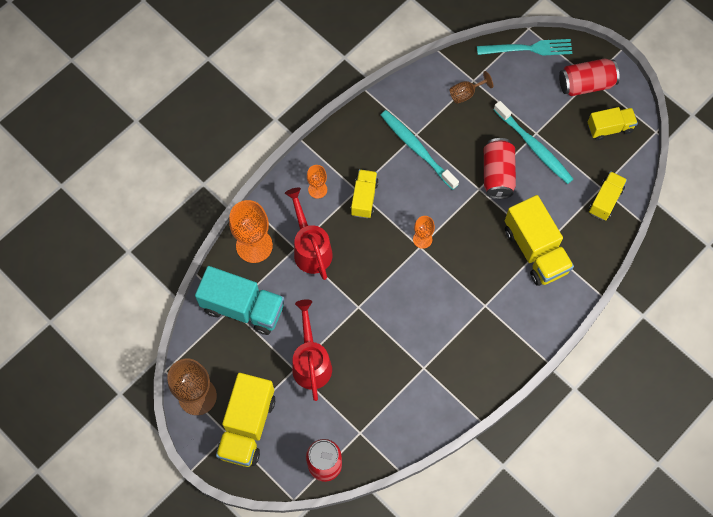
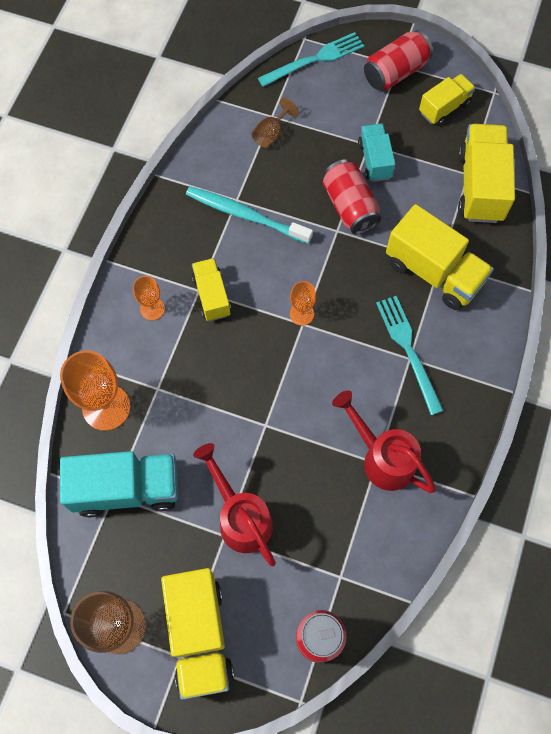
camera: 25 degrees left, 0 degrees up
red watering can [285,188,333,280] -> red watering can moved to [332,390,436,493]
turquoise toothbrush [493,101,573,184] -> turquoise truck [358,123,395,182]
yellow truck [588,171,627,221] -> yellow truck [458,124,515,223], size x1.68
none -> turquoise fork [376,296,444,415]

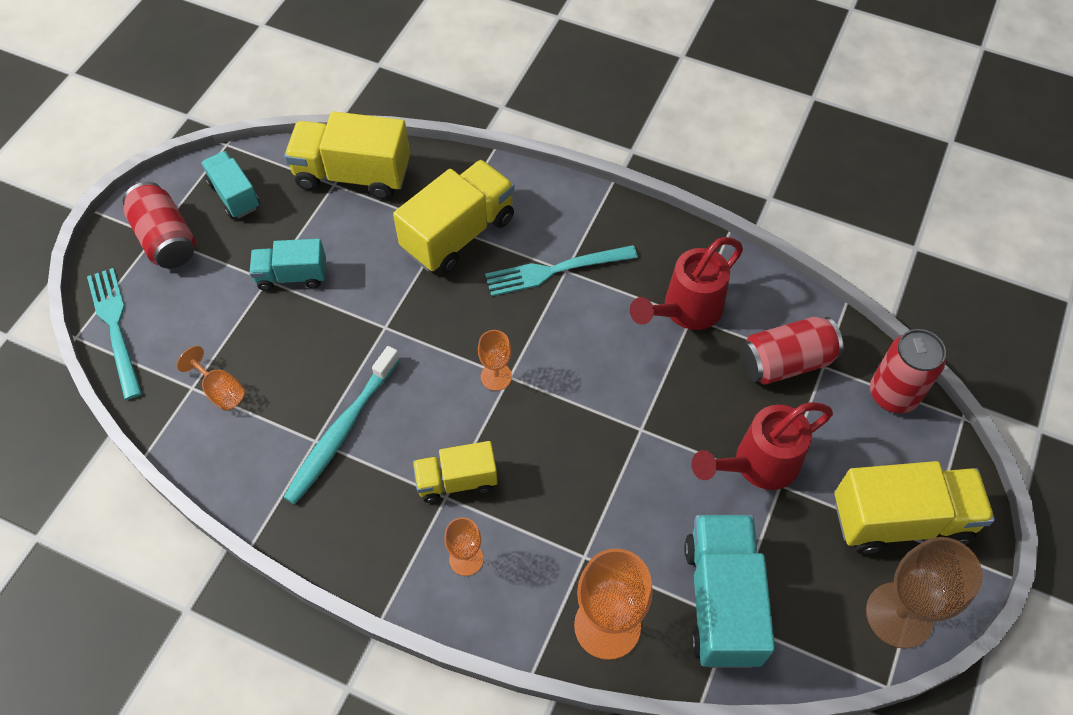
camera: 85 degrees left, 10 degrees down
brown goblet [251,98,299,148] -> orange goblet [176,346,245,411]
red can [323,159,381,235] -> red can moved to [740,317,844,385]
yellow truck [419,74,476,126] -> turquoise truck [201,151,260,218]

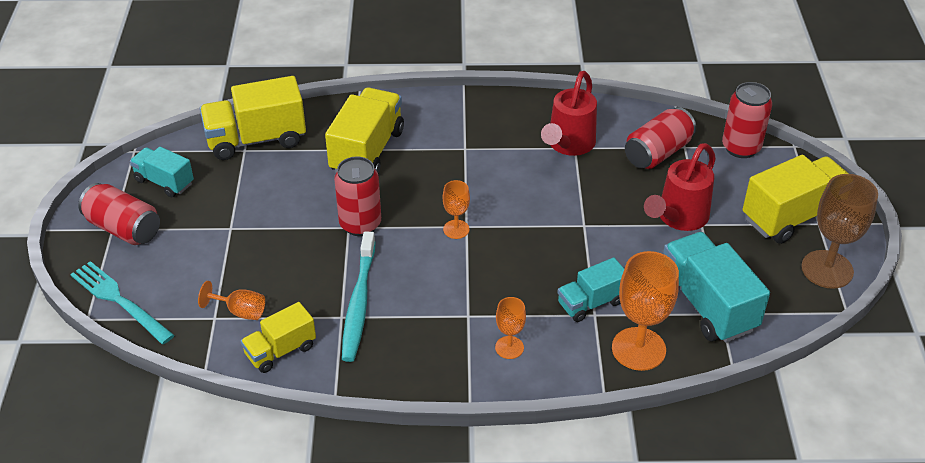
camera: 25 degrees left, 15 degrees down
turquoise truck [249,239,326,291] -> turquoise truck moved to [557,257,624,322]
yellow truck [413,441,498,503] -> yellow truck moved to [241,302,316,373]
turquoise fork [485,245,638,296] -> none
none -> red can [334,156,381,236]

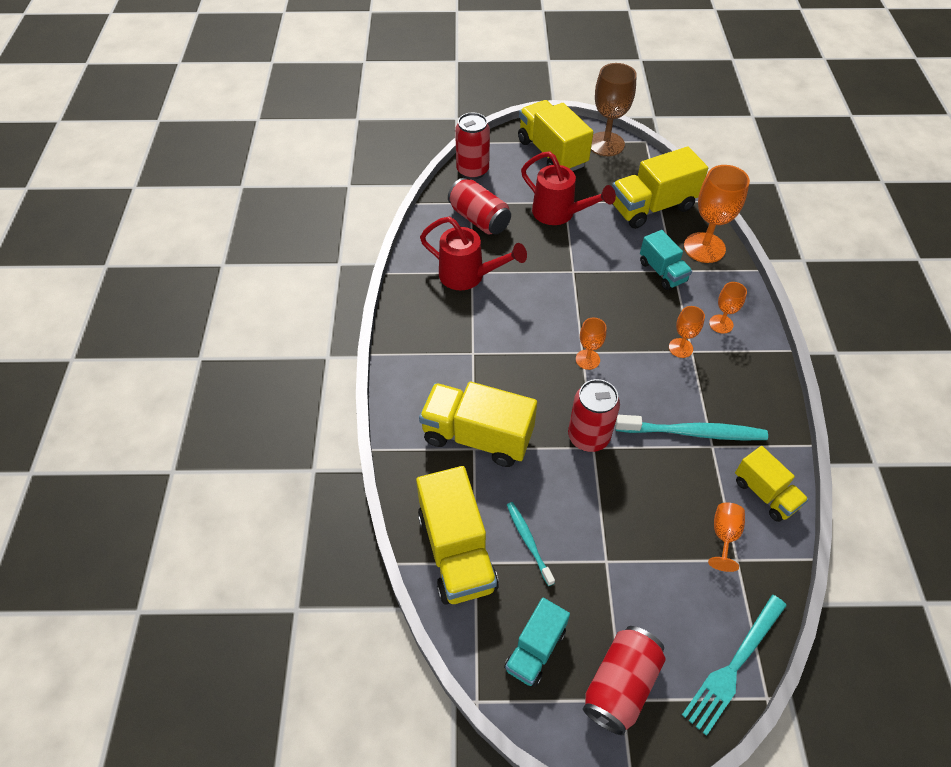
camera: 90 degrees left, 10 degrees up
turquoise truck [663,232,770,343] -> yellow truck [612,147,708,229]
none -> turquoise toothbrush [507,502,555,586]
none -> orange goblet [669,306,705,358]

